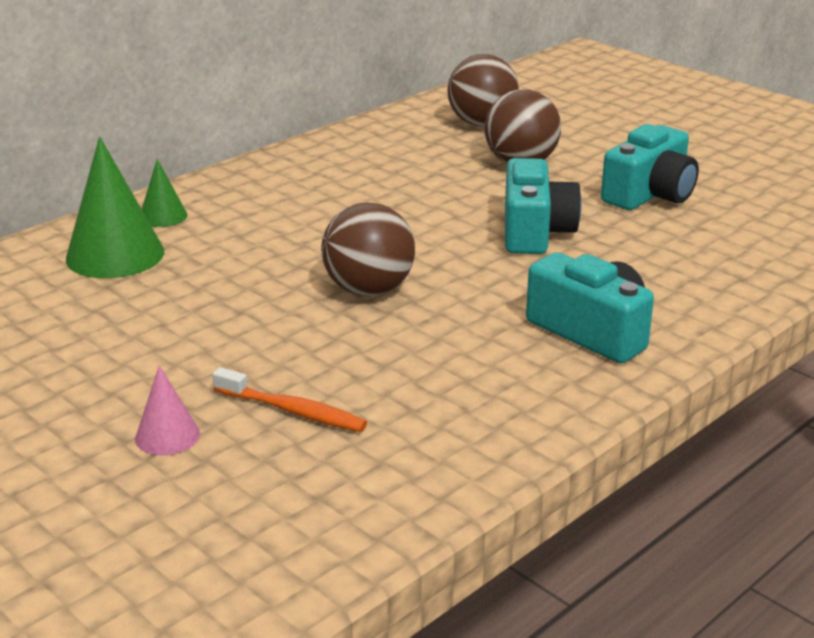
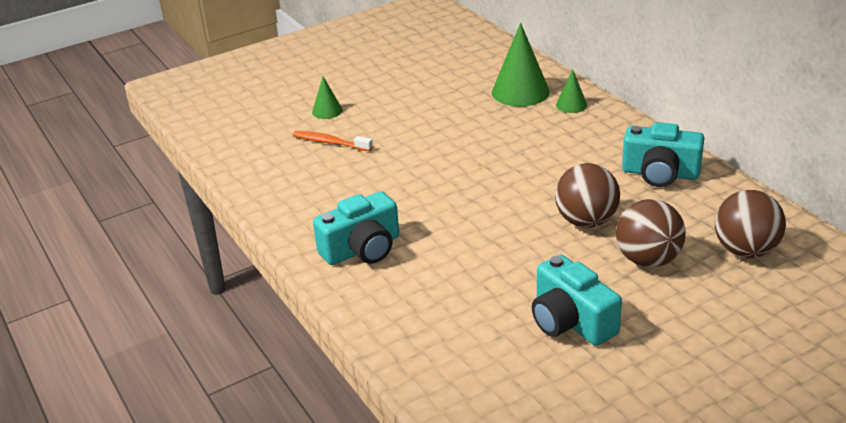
camera: 105 degrees right, 5 degrees up
pink cone [135,365,200,455] -> green cone [312,77,343,119]
orange toothbrush [212,367,367,432] -> orange toothbrush turned 75 degrees clockwise [293,131,373,151]
brown ball [321,202,415,296] -> brown ball moved to [555,163,620,228]
turquoise camera [505,158,582,254] -> turquoise camera moved to [622,122,704,187]

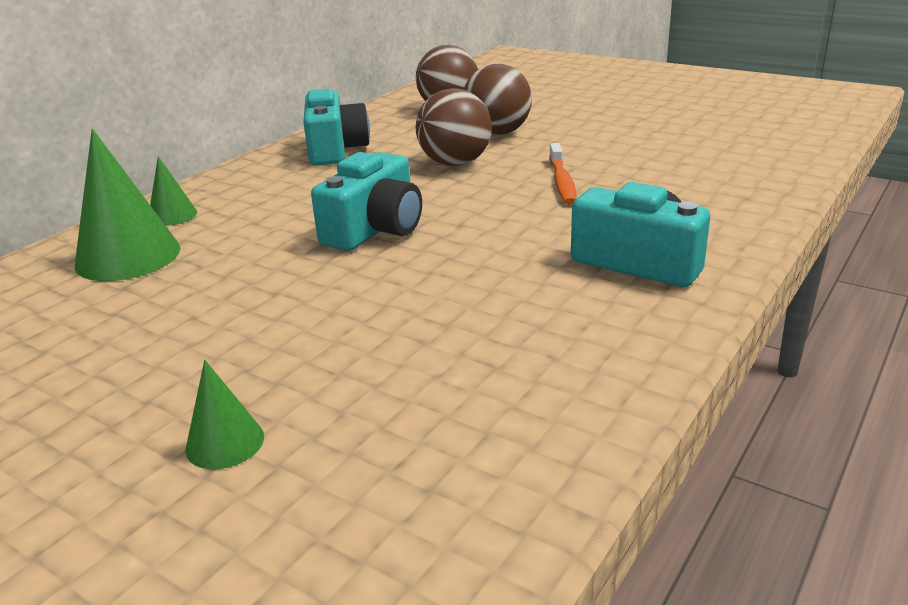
camera: 115 degrees left, 5 degrees down
orange toothbrush [293,131,373,151] -> orange toothbrush moved to [549,143,576,205]
turquoise camera [532,254,622,346] -> turquoise camera moved to [311,152,422,251]

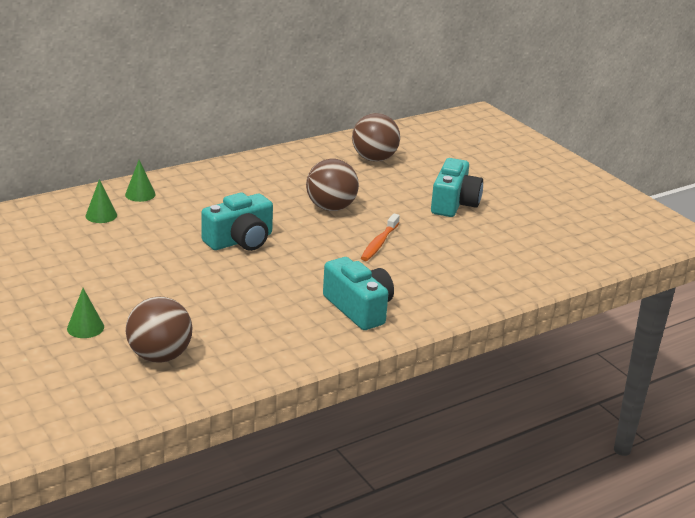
camera: 20 degrees right, 0 degrees up
green cone [75,129,181,281] -> green cone [86,179,117,223], size x0.52
turquoise camera [303,89,370,165] -> turquoise camera moved to [431,158,483,217]
brown ball [464,64,532,136] -> brown ball moved to [126,296,192,363]

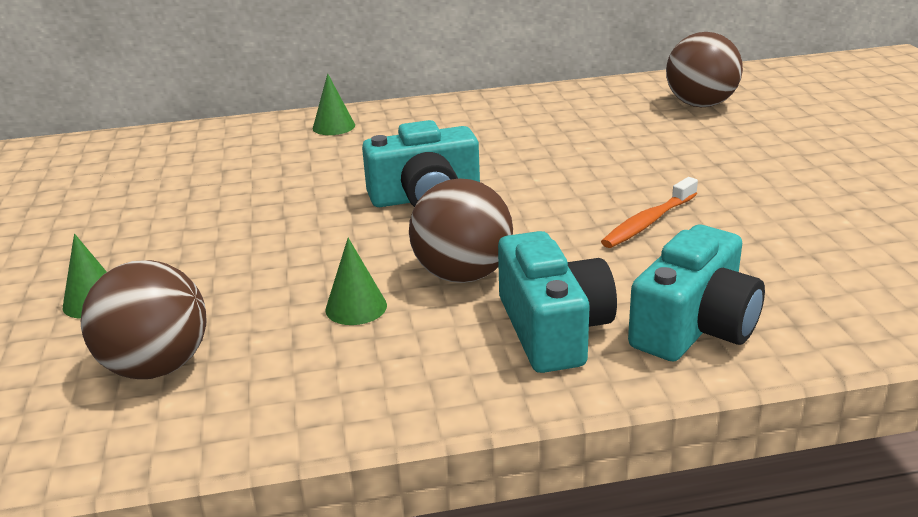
camera: 25 degrees right, 0 degrees up
green cone [86,179,117,223] -> green cone moved to [325,238,387,325]
brown ball [306,159,359,211] -> brown ball moved to [409,178,513,283]
turquoise camera [431,158,483,217] -> turquoise camera moved to [628,225,765,362]

